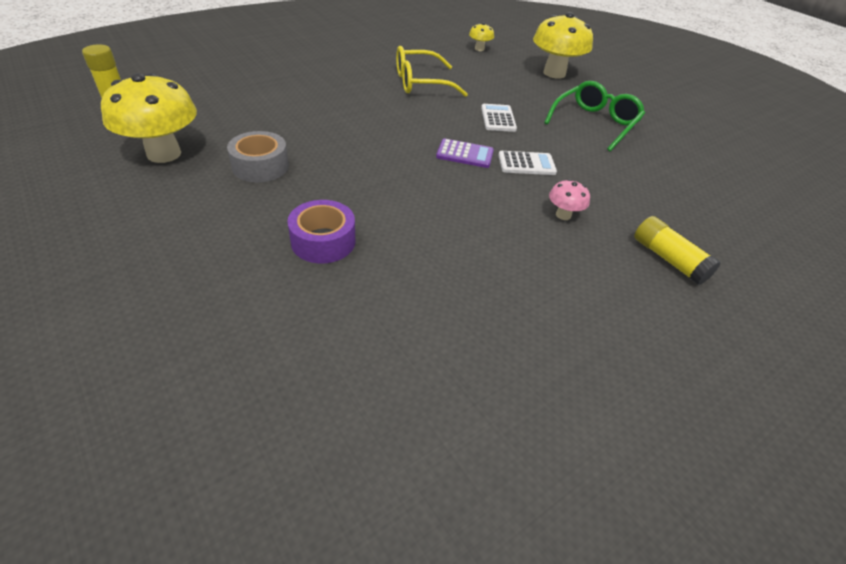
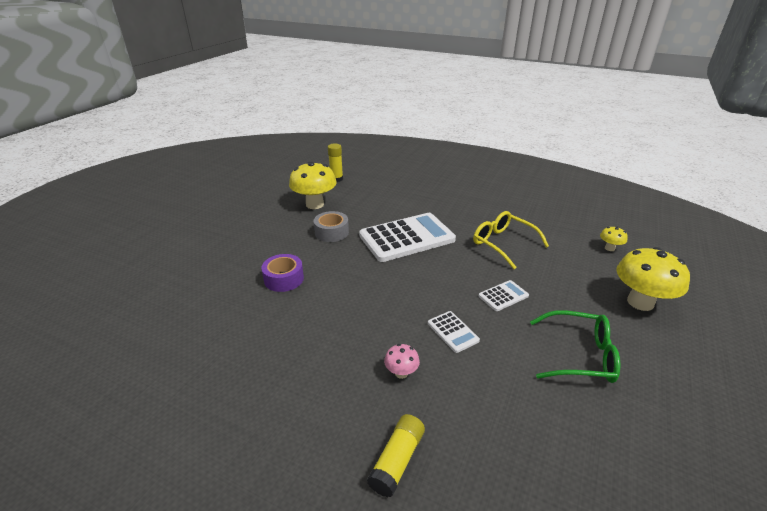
camera: 65 degrees right, 10 degrees down
purple calculator [436,139,494,168] -> none
none -> white calculator [359,213,456,262]

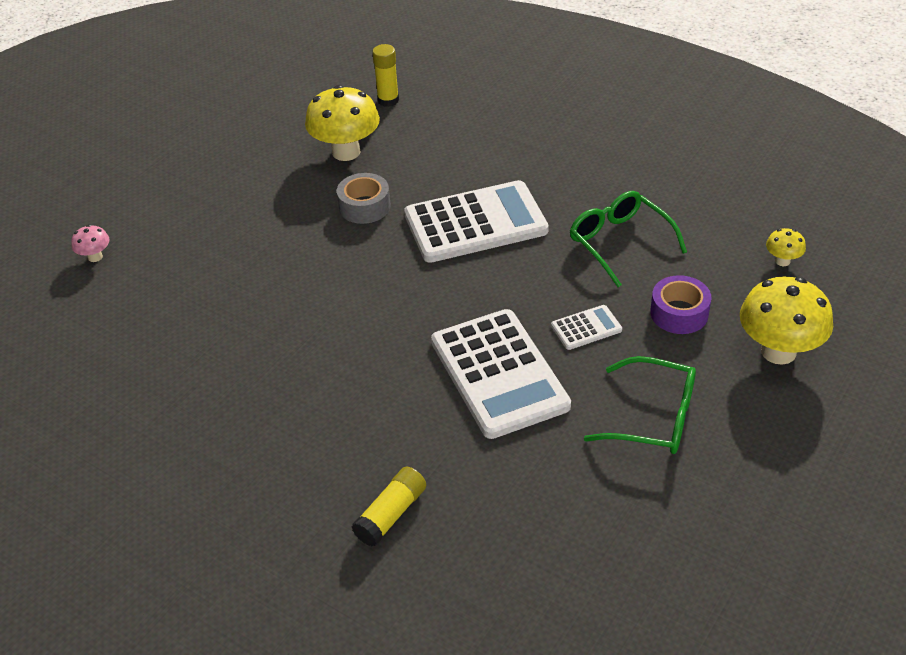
camera: 10 degrees right, 10 degrees up
purple tape [261,254,304,292] -> purple tape moved to [650,275,711,334]
pink mushroom [384,344,420,379] -> pink mushroom moved to [71,225,109,262]
white calculator [428,311,480,353] -> white calculator [431,309,571,439], size x2.28
yellow glasses [473,211,549,269] -> green glasses [570,191,687,287]

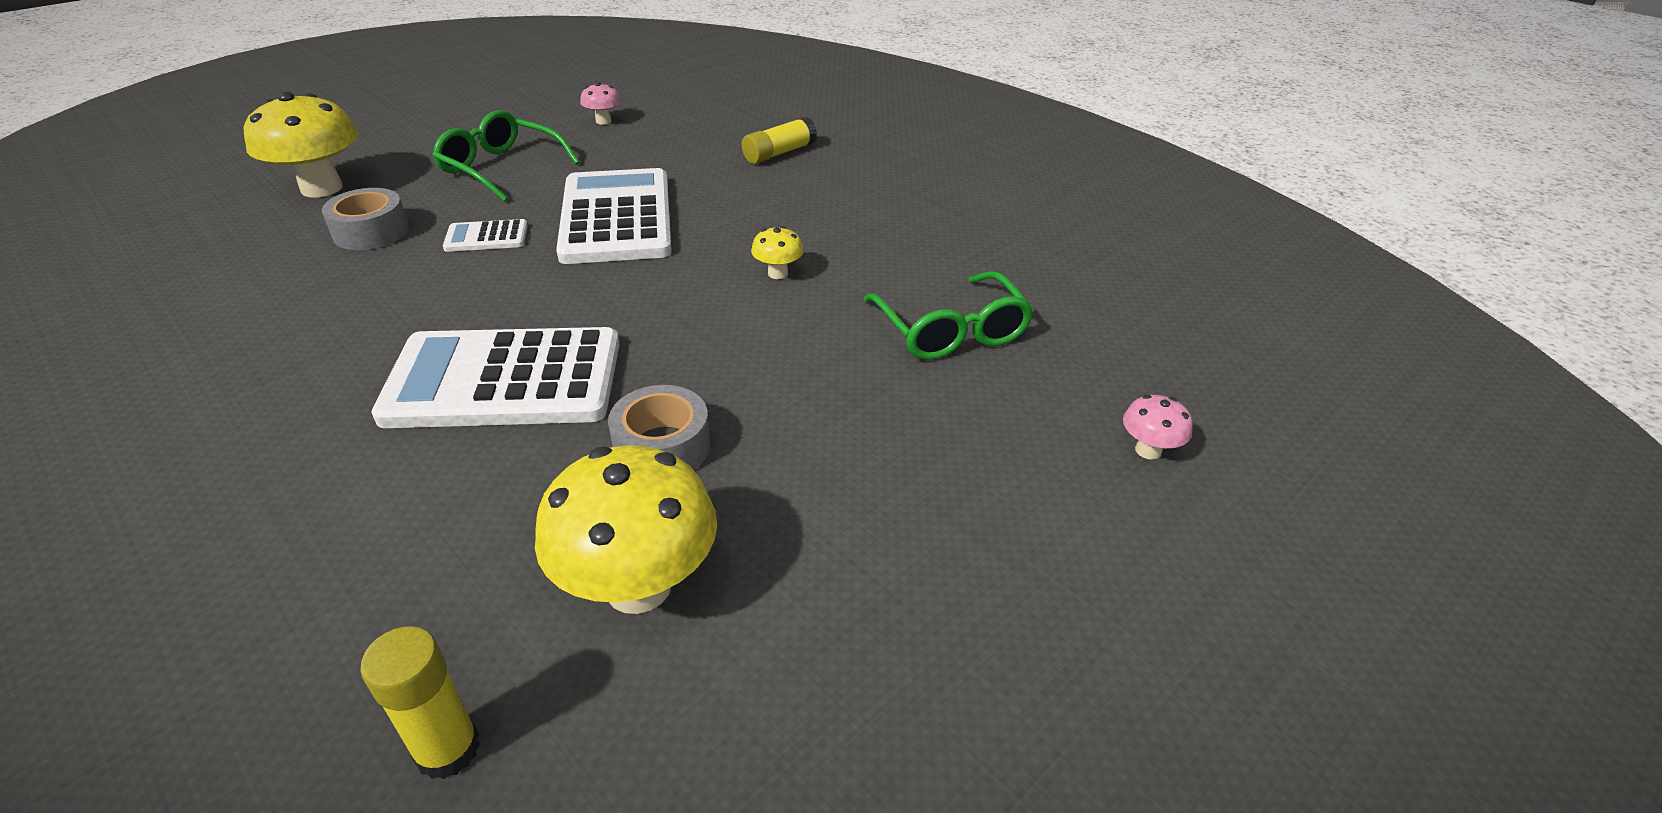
camera: 170 degrees left, 5 degrees down
green glasses [570,191,687,287] -> green glasses moved to [863,271,1034,360]
purple tape [650,275,711,334] -> grey tape [322,188,409,250]
yellow mushroom [766,228,806,266] -> yellow mushroom moved to [751,226,804,279]
none -> pink mushroom [580,82,621,125]

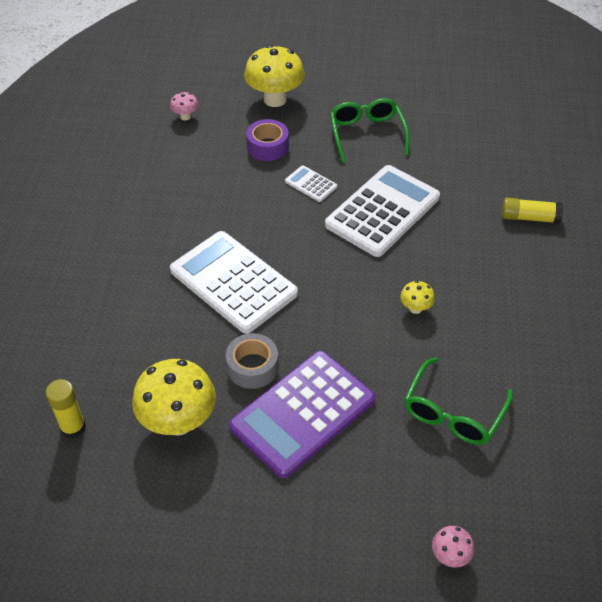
camera: 50 degrees right, 10 degrees up
grey tape [322,188,409,250] -> purple tape [246,119,289,161]
pink mushroom [580,82,621,125] -> pink mushroom moved to [170,92,198,121]
none -> purple calculator [229,351,375,478]

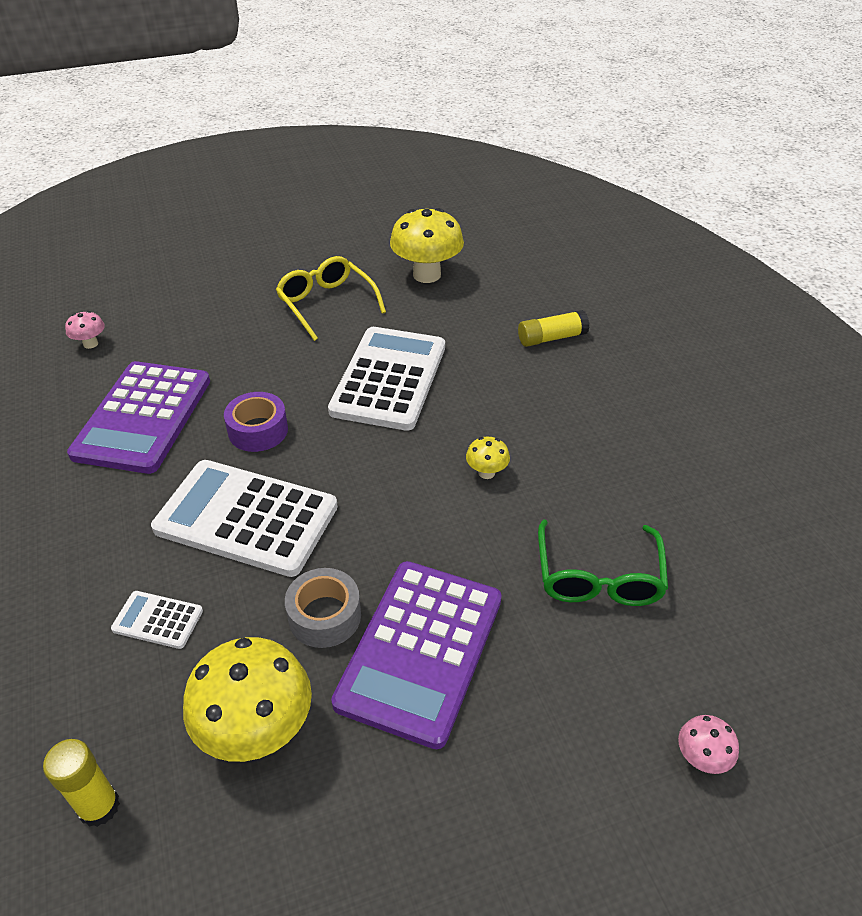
camera: 25 degrees left, 5 degrees down
yellow mushroom [244,45,305,107] -> yellow mushroom moved to [390,208,464,283]
purple tape [246,119,289,161] -> purple tape moved to [224,392,288,452]
white calculator [285,166,337,202] -> white calculator moved to [111,591,203,649]
green glasses [330,98,409,163] -> yellow glasses [276,256,386,341]
none -> purple calculator [67,361,210,474]

